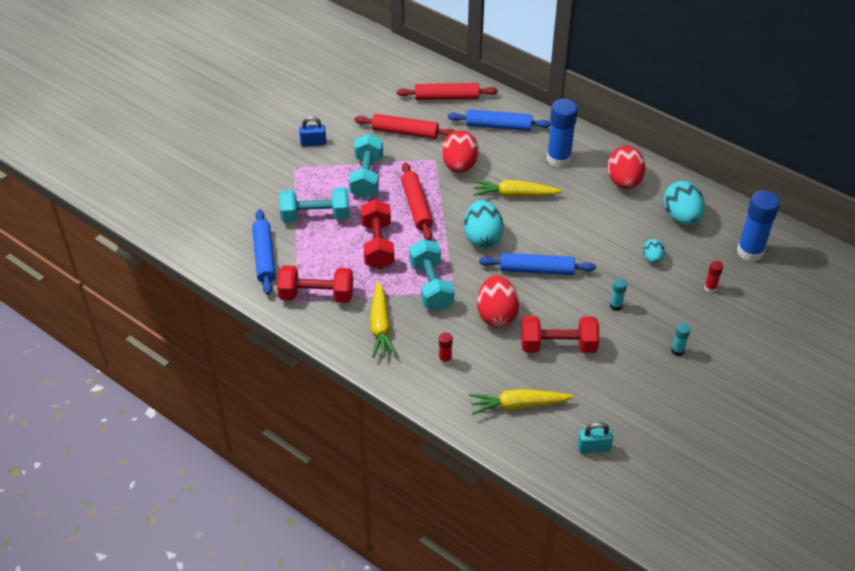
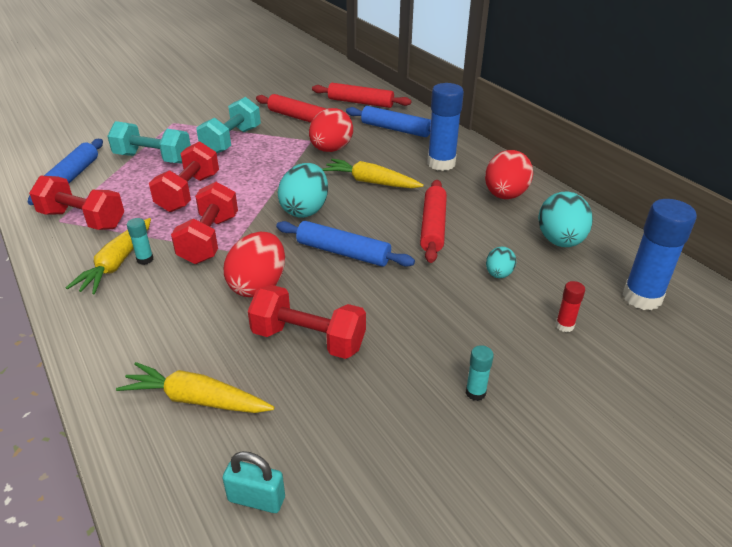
camera: 20 degrees right, 10 degrees down
blue padlock [299,116,326,147] -> none
red rolling pin [401,162,433,240] -> red rolling pin moved to [420,180,447,263]
turquoise dumbbell [409,239,454,311] -> red dumbbell [171,182,238,264]
red glue stick [439,332,453,365] -> none
turquoise glue stick [610,278,627,311] -> turquoise glue stick moved to [127,218,153,265]

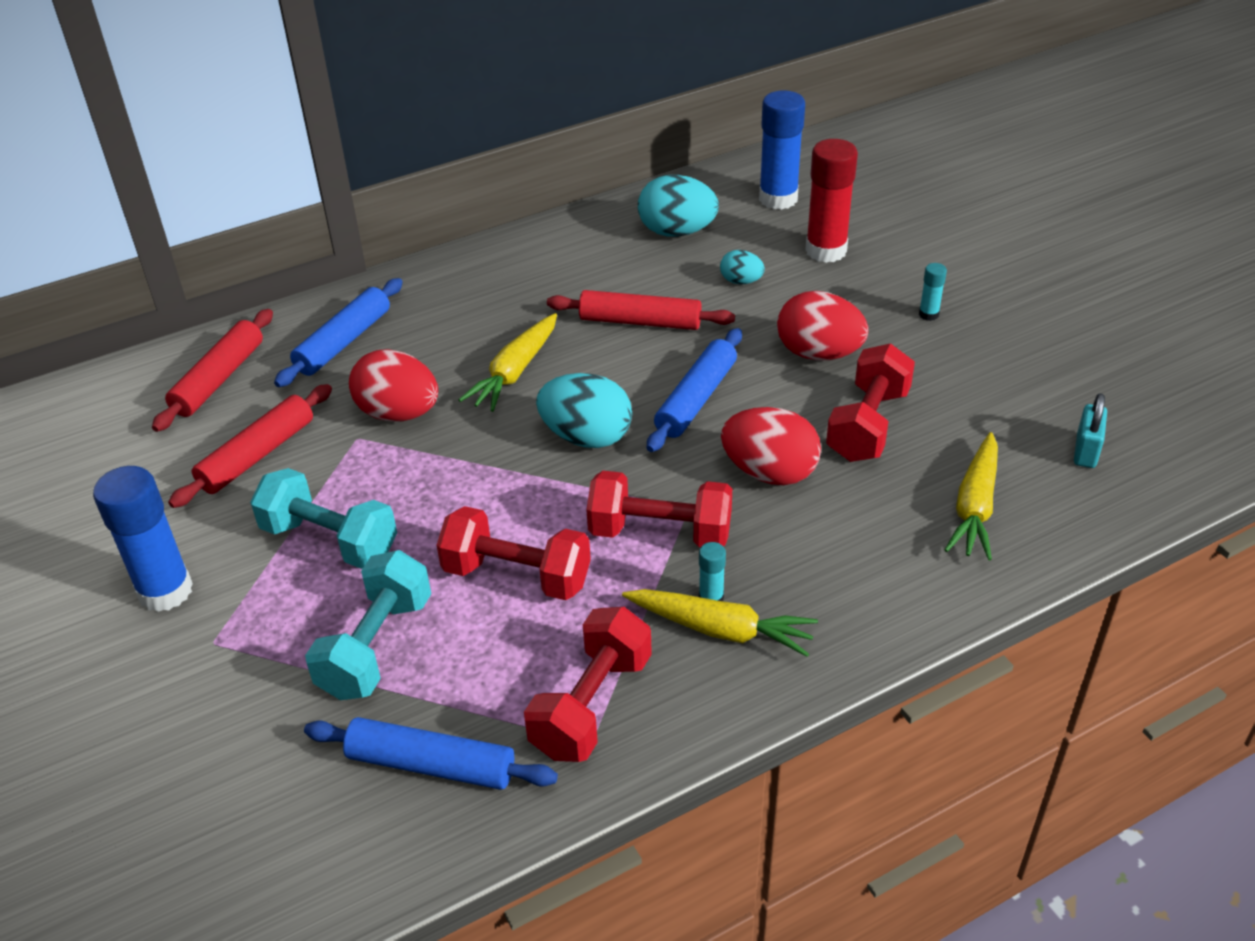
camera: 85 degrees left, 5 degrees up
blue glue stick [427,83,464,171] -> blue glue stick moved to [93,466,193,612]
red egg [485,150,533,199] -> red egg moved to [777,291,869,361]
red glue stick [556,281,585,332] -> red glue stick [805,139,858,263], size x2.18

